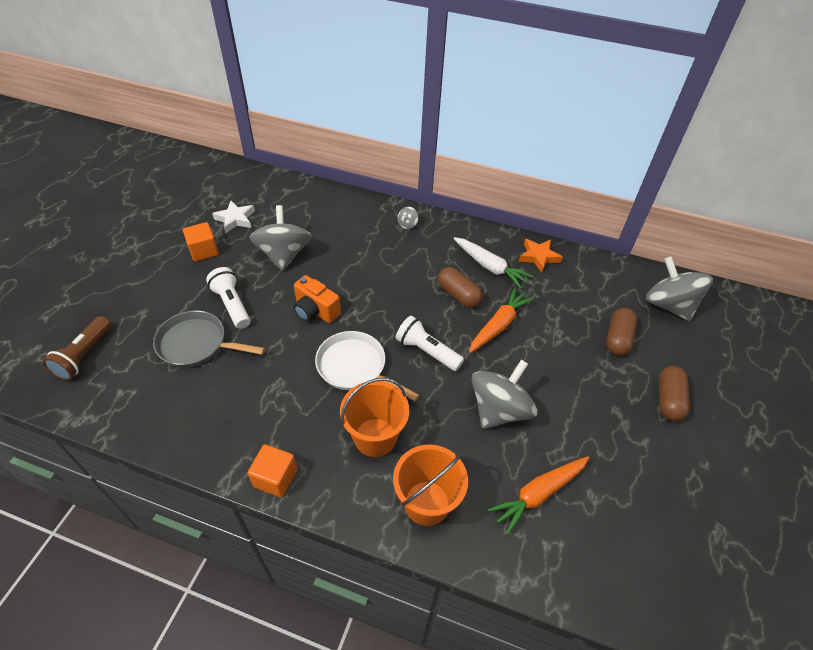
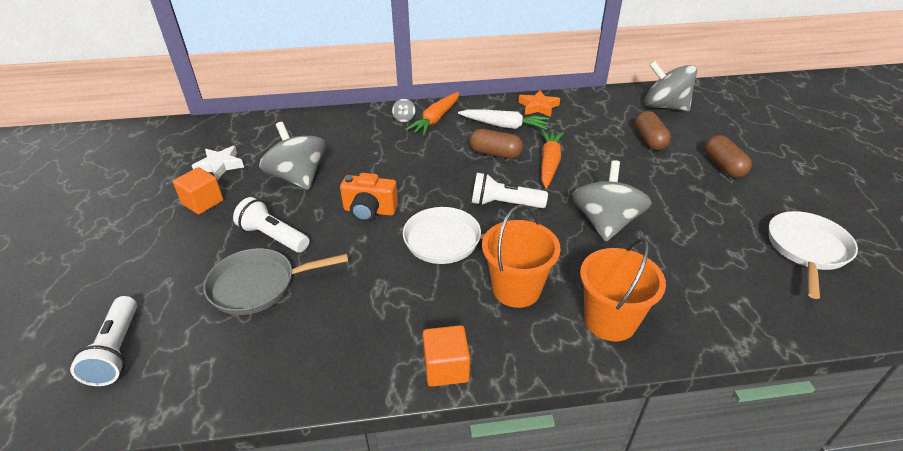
camera: 25 degrees left, 10 degrees down
brown flashlight [43,316,111,381] -> white flashlight [70,296,137,386]
orange carrot [488,456,589,535] -> orange carrot moved to [405,92,459,136]
none -> white pan [769,211,858,299]

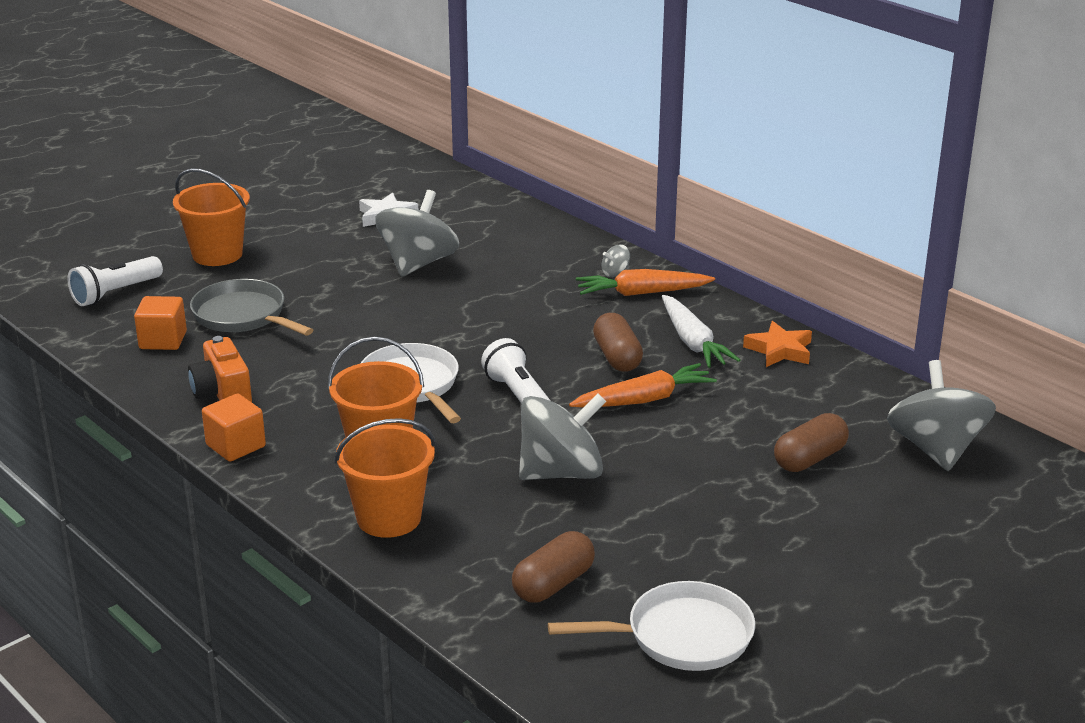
camera: 55 degrees right, 10 degrees down
orange cube [173,167,223,215] -> orange cube moved to [134,296,187,350]
white flashlight [233,197,309,253] -> none
orange camera [340,173,398,222] -> orange camera moved to [188,336,252,402]
brown capsule [705,135,752,178] -> brown capsule moved to [512,531,595,603]
none -> orange bucket [173,168,250,266]

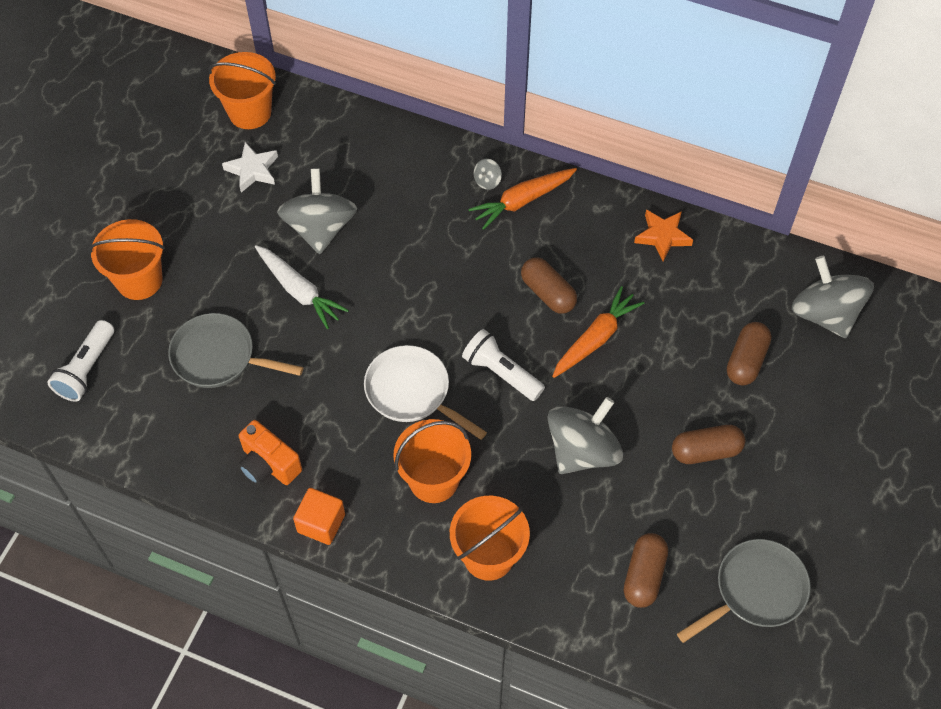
camera: 25 degrees left, 30 degrees up
orange cube [134,296,187,350] -> none
white pan [548,581,755,671] -> grey pan [677,539,811,643]
white carrot [662,295,740,368] -> white carrot moved to [255,245,349,329]
none -> orange bucket [208,52,276,129]
none -> brown capsule [672,425,745,464]

